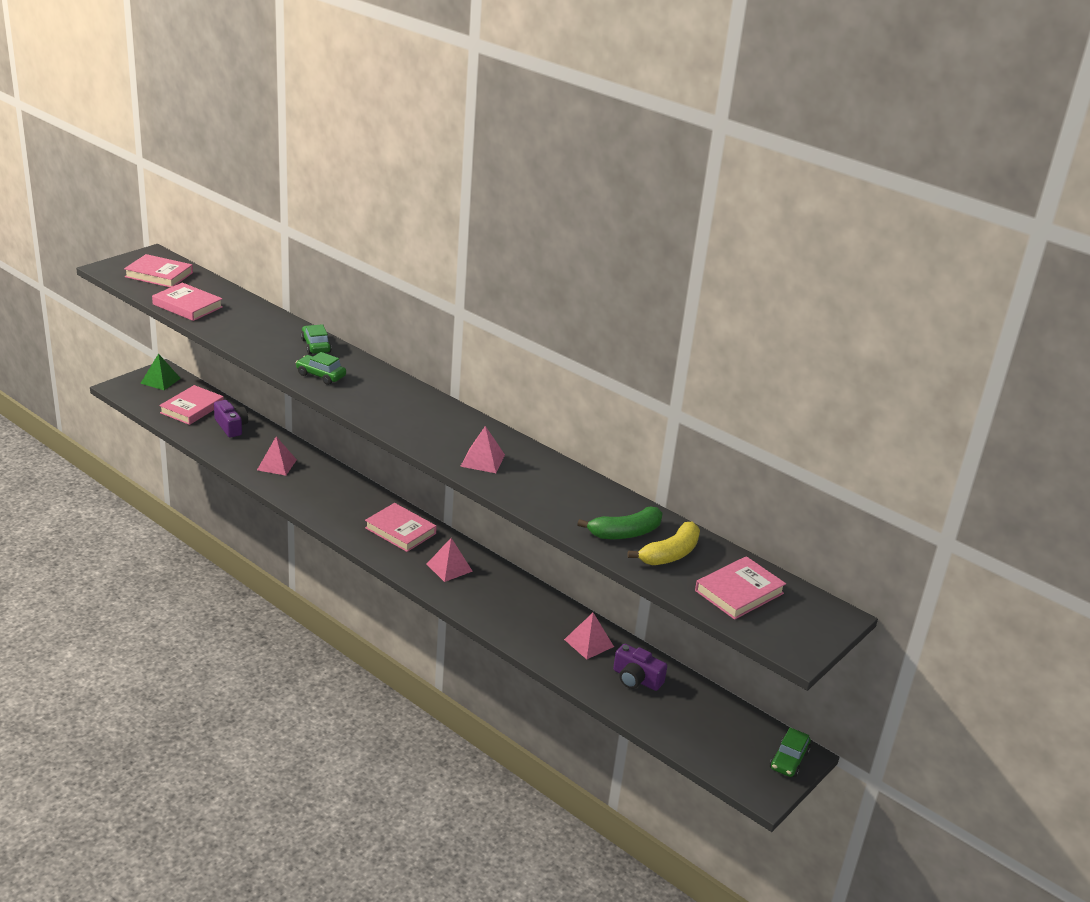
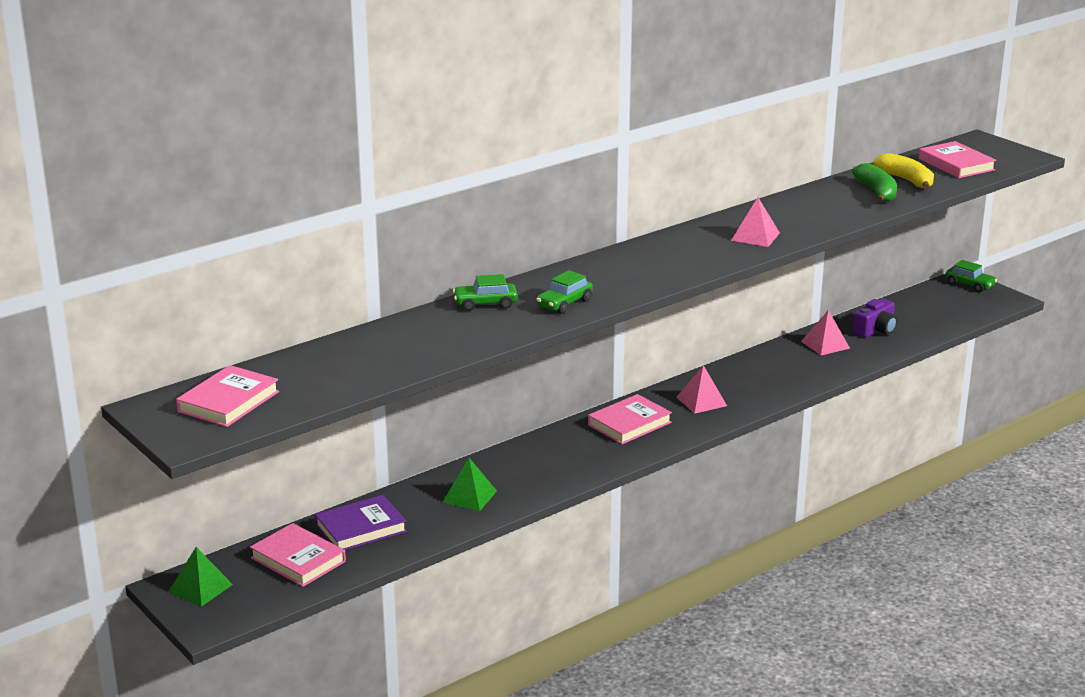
camera: 75 degrees left, 5 degrees down
pink book [152,283,223,321] -> none
purple camera [214,400,248,438] -> purple book [315,495,407,550]
pink pyramid [257,436,297,476] -> green pyramid [442,458,497,511]

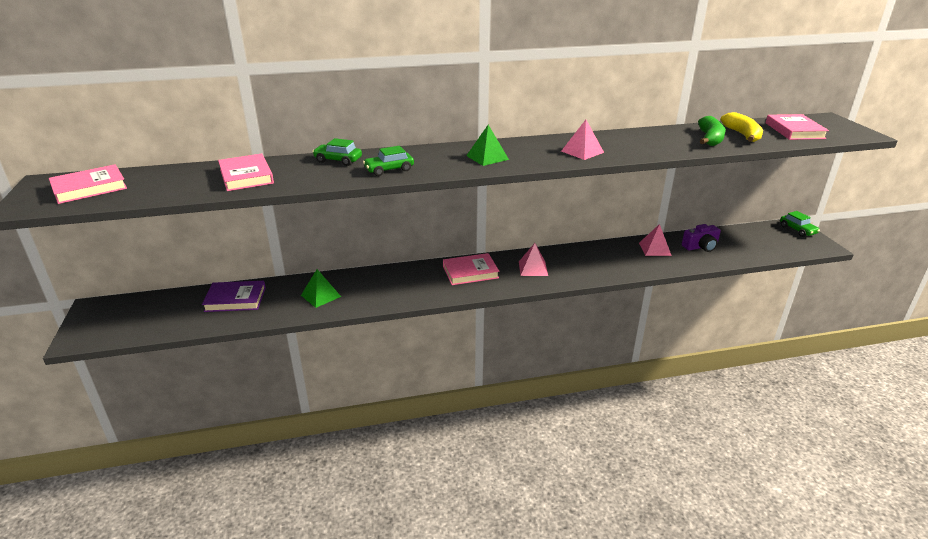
camera: 25 degrees right, 5 degrees up
green pyramid [169,547,233,607] -> green pyramid moved to [466,125,509,166]
pink book [250,523,346,587] -> pink book moved to [218,153,274,191]

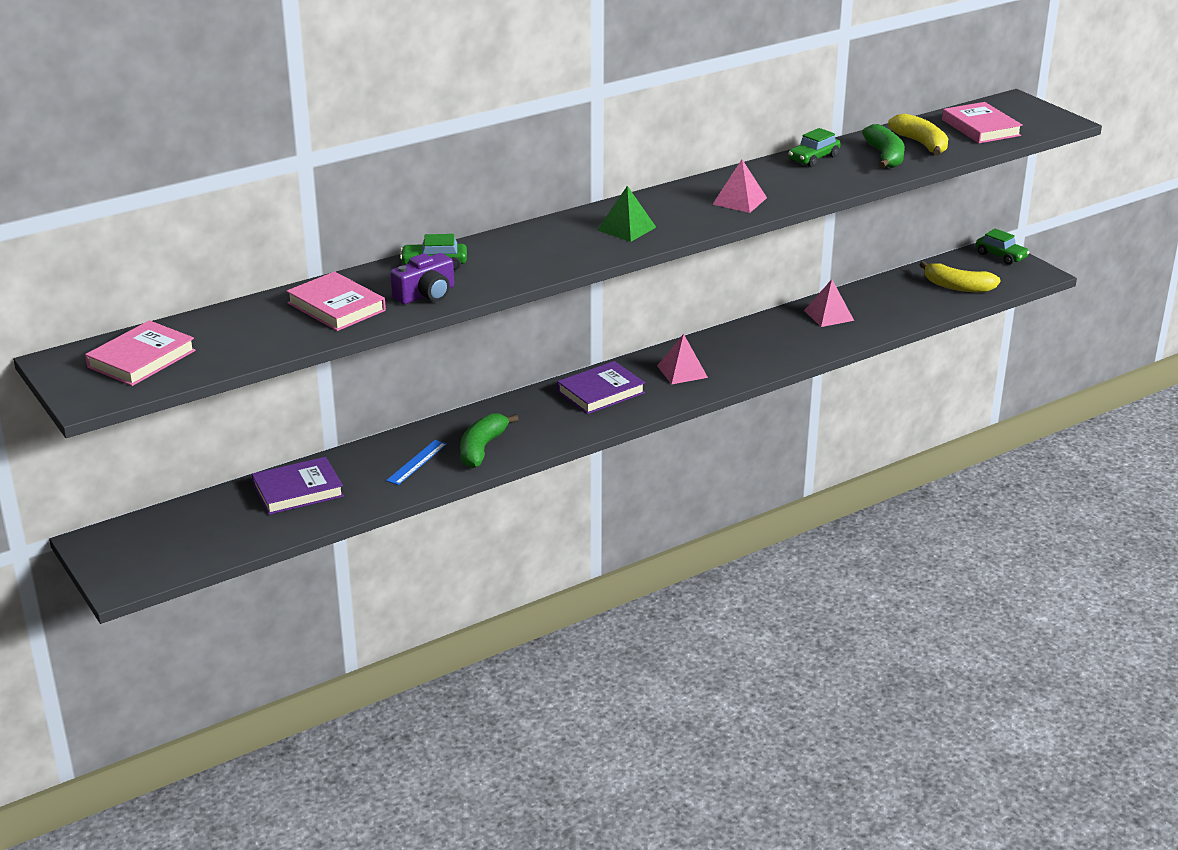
camera: 20 degrees left, 0 degrees up
green pyramid [301,269,341,308] -> blue ruler [386,440,447,485]
green car [363,146,414,176] -> green car moved to [788,128,840,167]
pink book [443,253,499,285] -> purple book [557,361,645,414]
purple camera [682,224,721,252] -> purple camera moved to [390,253,454,304]
none -> green banana [460,413,519,468]
none -> yellow banana [919,261,1001,292]

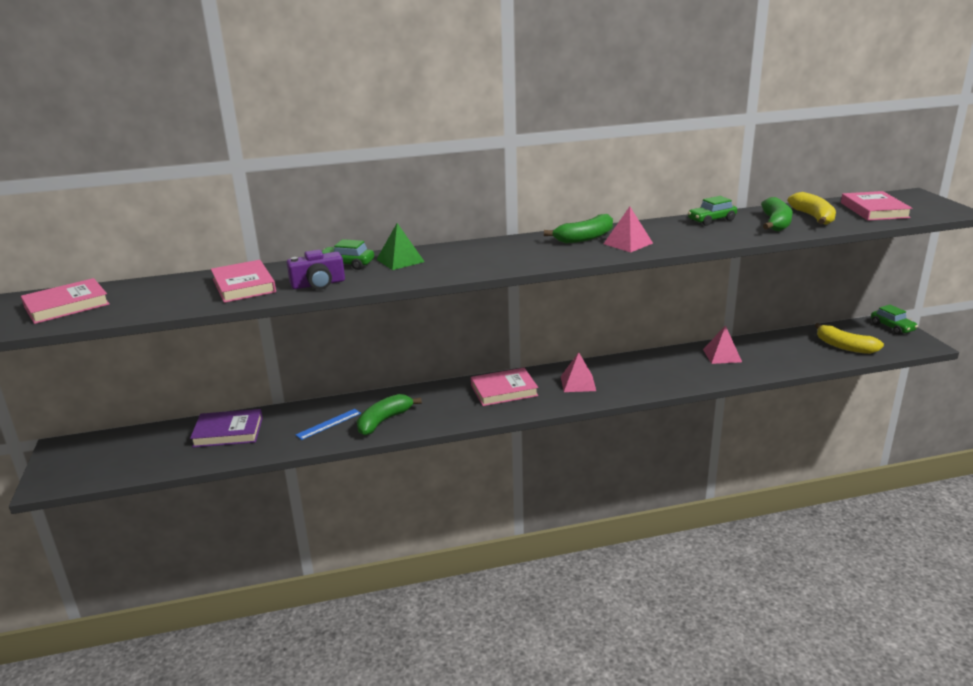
camera: 20 degrees right, 5 degrees down
purple book [557,361,645,414] -> pink book [471,368,538,406]
green pyramid [597,186,656,242] -> green pyramid moved to [376,223,425,270]
none -> green banana [544,214,613,244]

